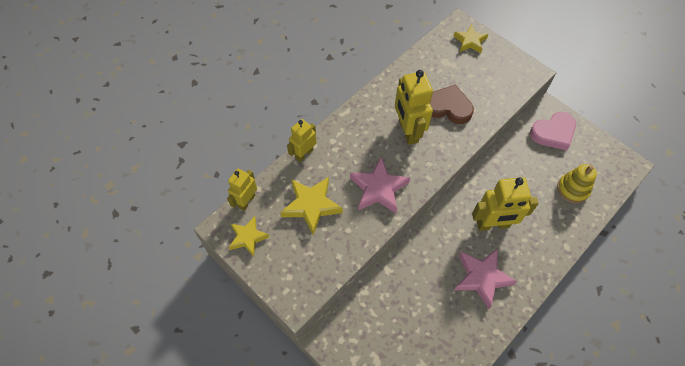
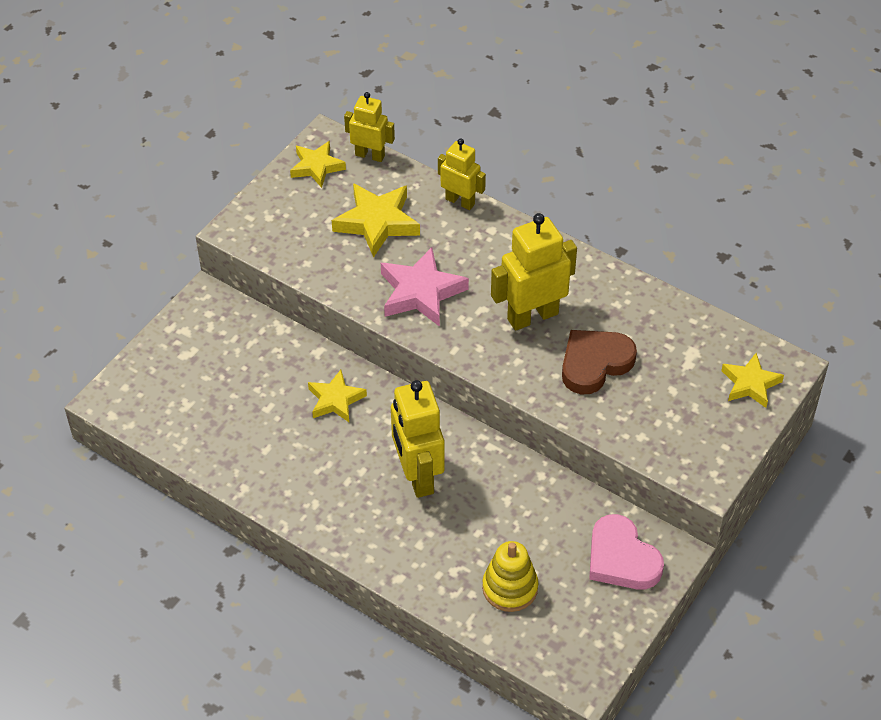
camera: 80 degrees right, 10 degrees down
brown heart [430,84,474,124] -> brown heart turned 135 degrees counterclockwise [562,330,637,394]
pink star [454,248,517,309] -> none
none -> yellow star [308,370,367,422]

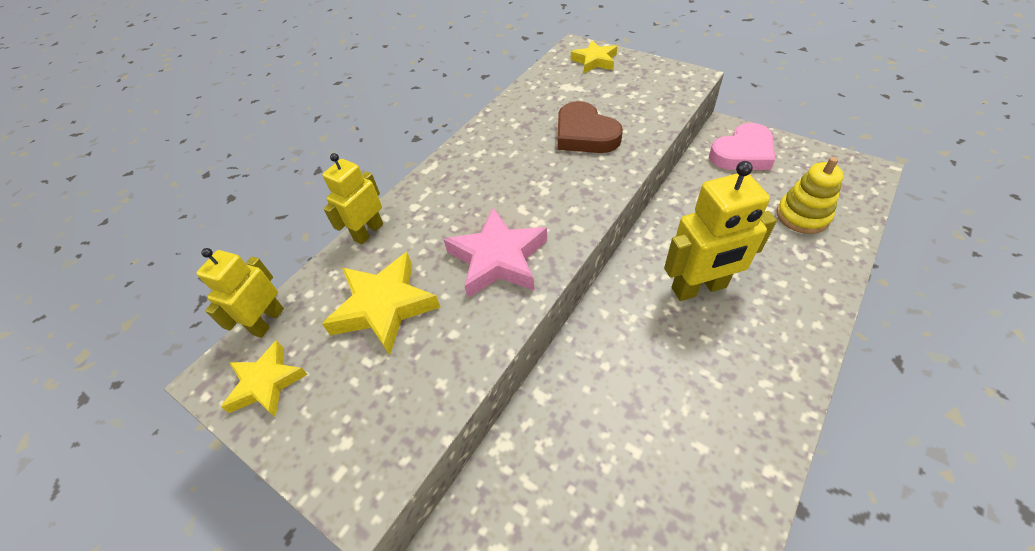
camera: 85 degrees left, 0 degrees up
yellow star [308,370,367,422] -> none
yellow robot [491,213,577,331] -> none

